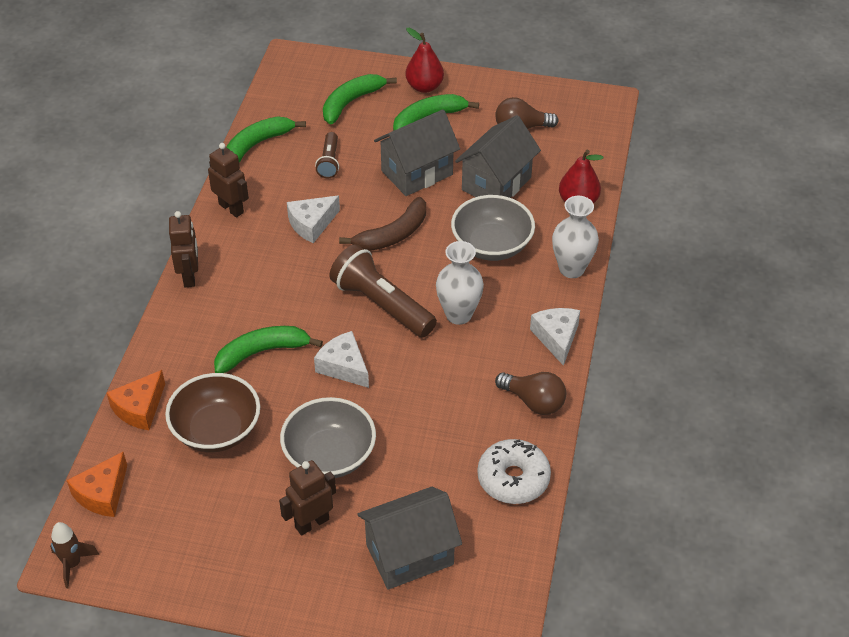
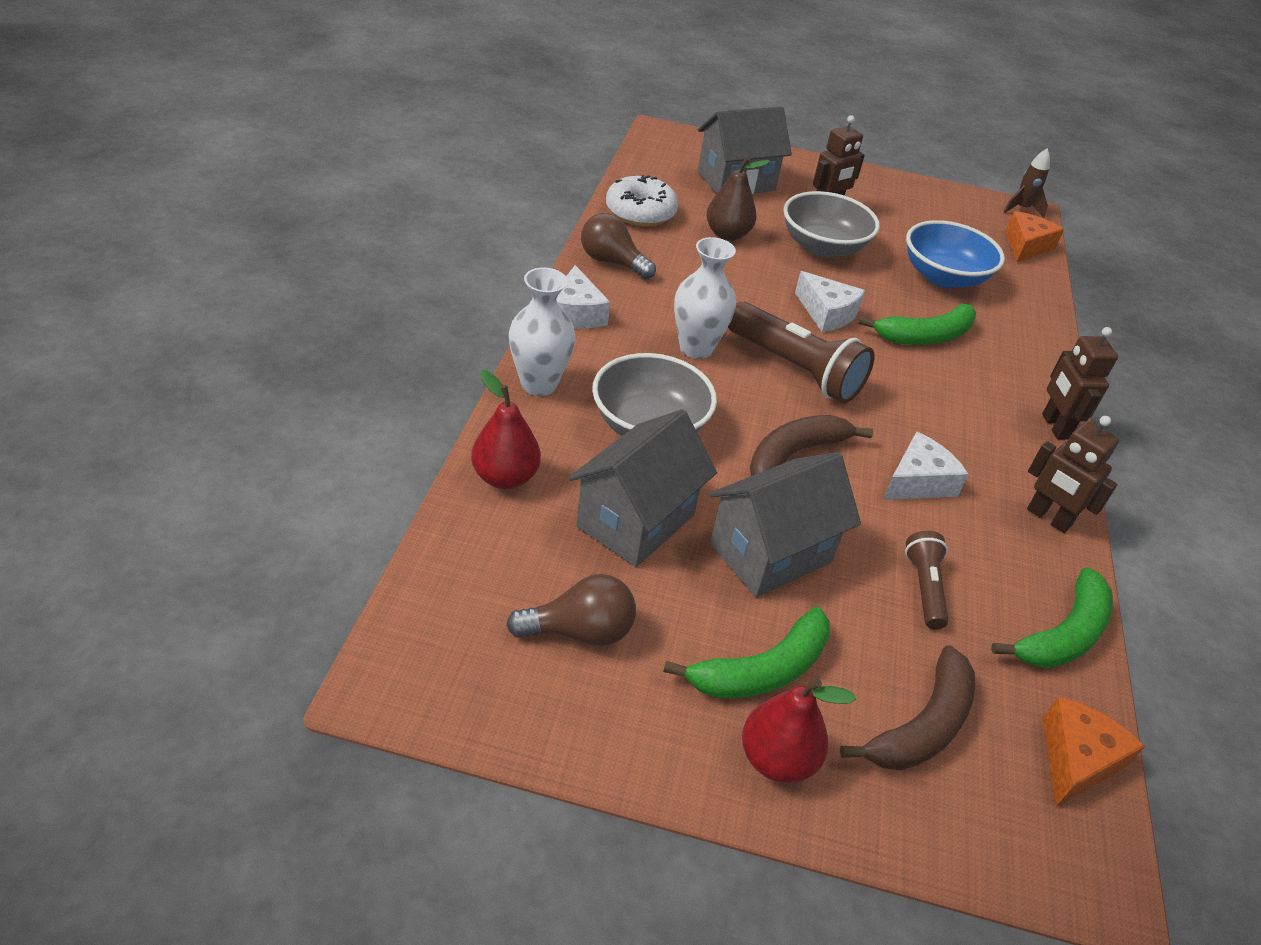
camera: 175 degrees right, 5 degrees down
orange cheese [107,370,165,430] -> orange cheese moved to [1043,697,1145,807]
brown bowl [165,373,260,452] -> blue bowl [906,220,1005,289]
green banana [323,74,397,124] -> brown banana [840,645,975,770]
none -> brown pear [707,157,770,241]

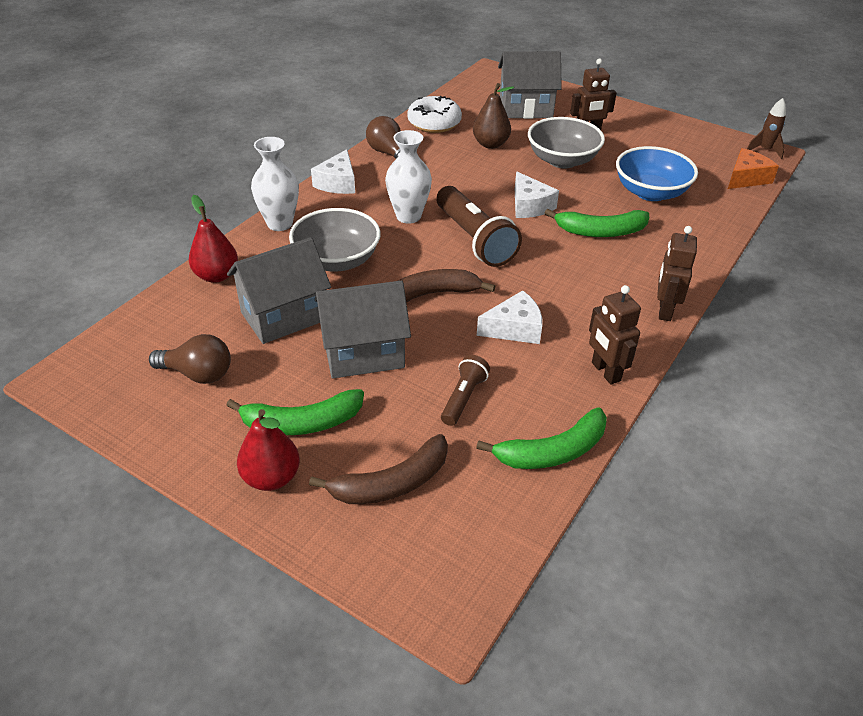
camera: 25 degrees right, 0 degrees up
orange cheese [1043,697,1145,807] -> none

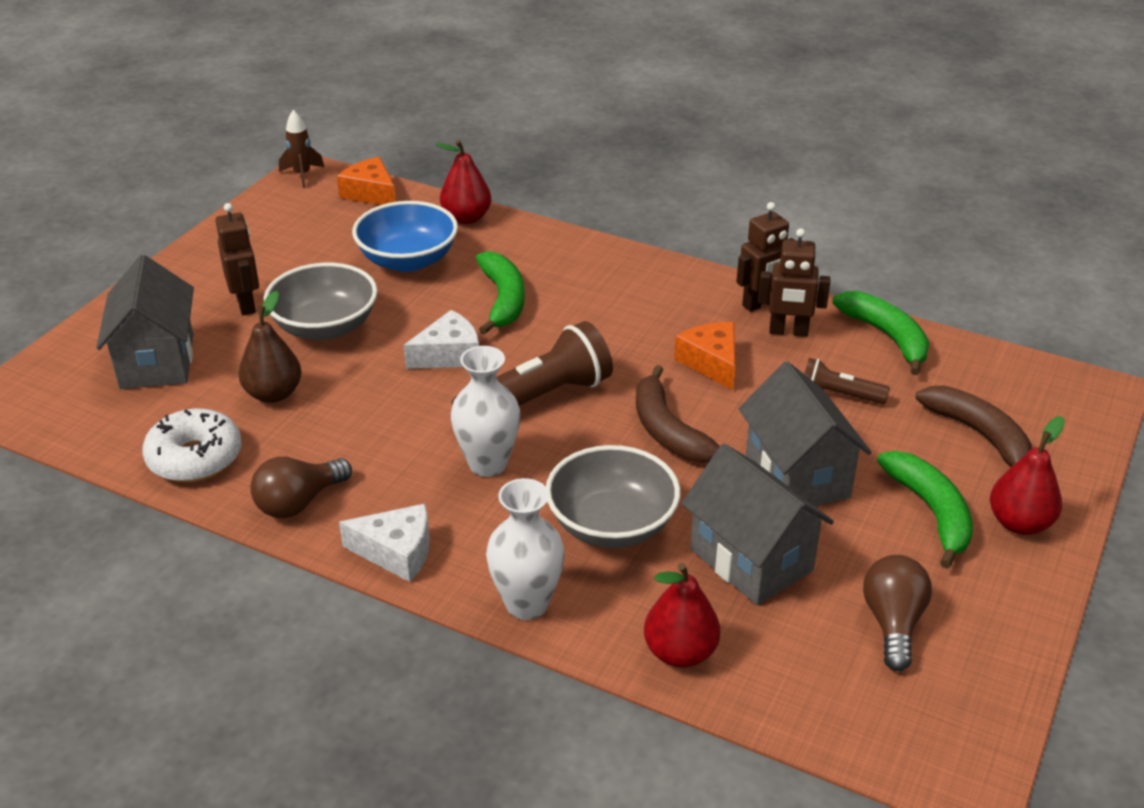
camera: 95 degrees left, 5 degrees down
white cheese [477,290,542,344] -> orange cheese [674,322,735,390]
brown robot [657,226,697,321] -> brown robot moved to [758,229,830,337]
none -> red pear [436,140,491,224]

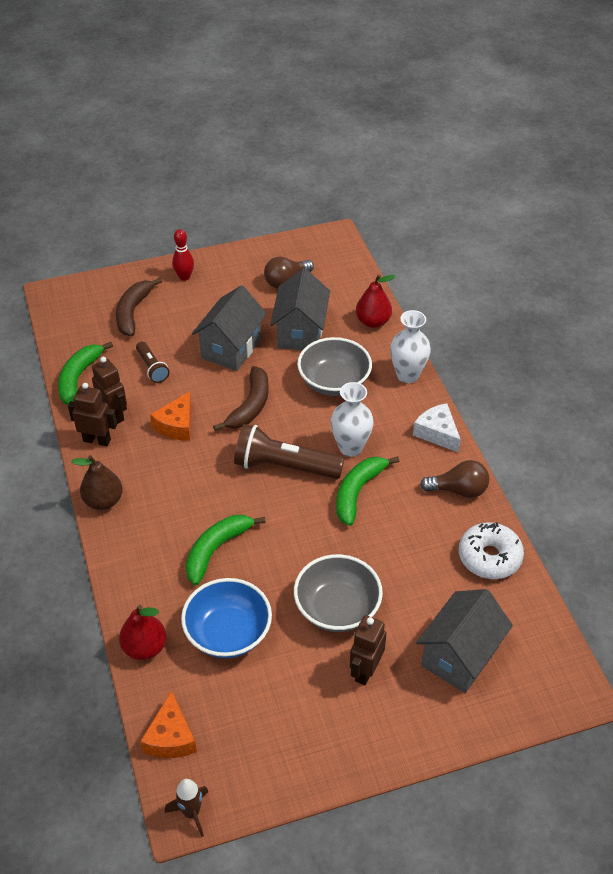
camera: 135 degrees left, 10 degrees up
brown pear [238,291,302,403] -> brown pear moved to [71,455,123,510]
white cheese [403,310,479,369] -> none
green banana [877,451,973,569] -> green banana moved to [336,456,399,526]
red pear [990,416,1065,535] -> red bowling pin [172,229,194,281]

